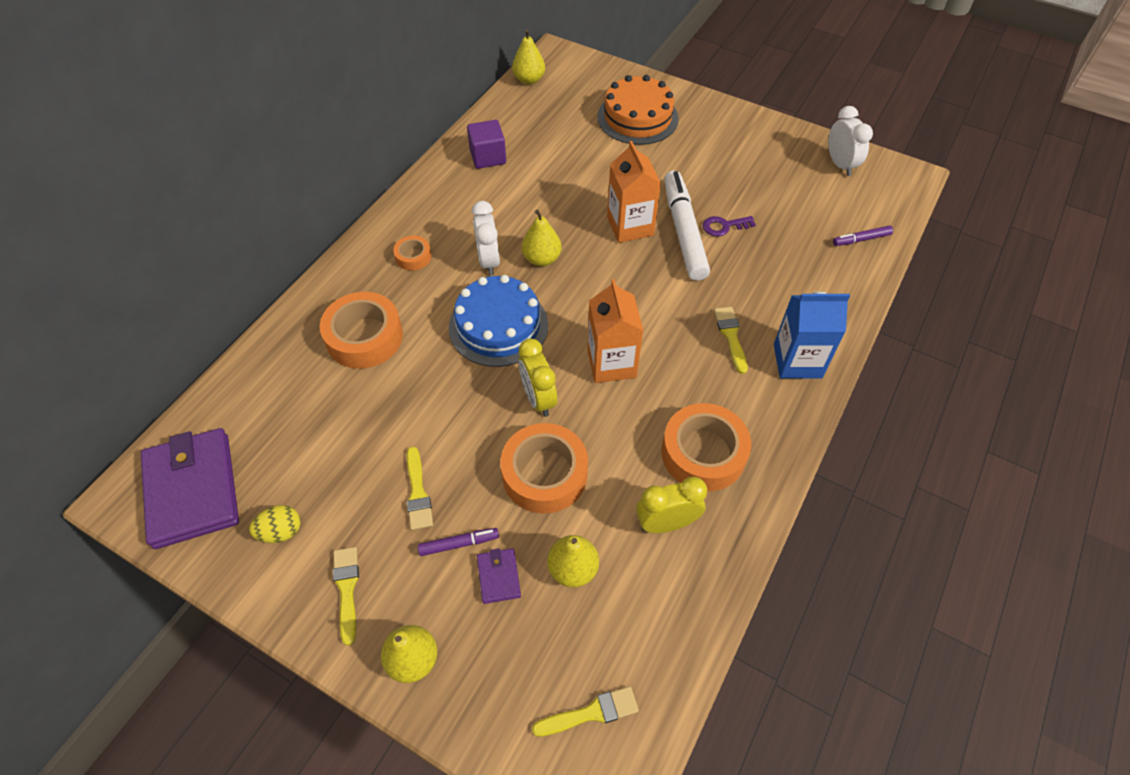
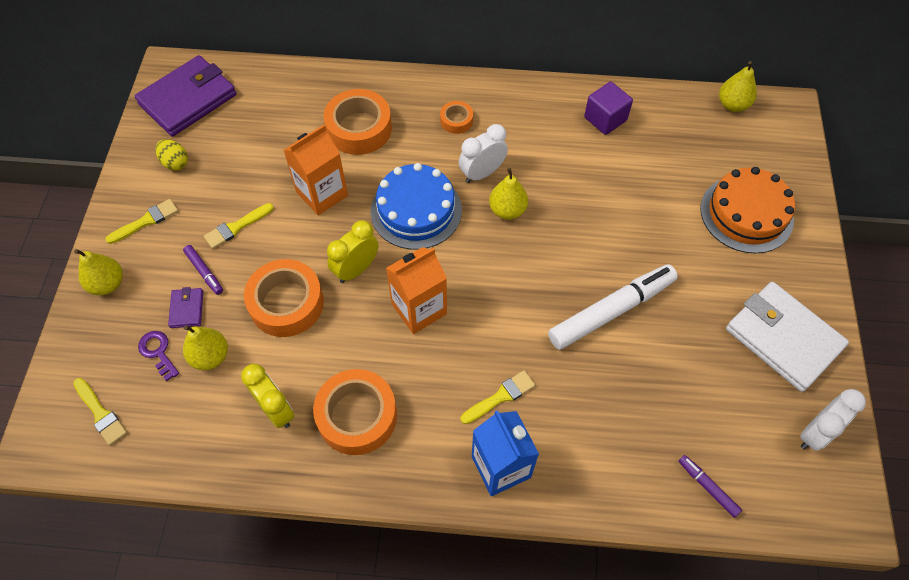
camera: 65 degrees right, 5 degrees up
purple wallet [477,548,521,604] -> purple wallet turned 60 degrees counterclockwise [168,287,203,328]
orange carton [607,141,661,243] -> orange carton moved to [283,125,348,215]
purple key [703,216,756,236] -> purple key moved to [138,331,179,381]
none -> white wallet [726,282,849,392]

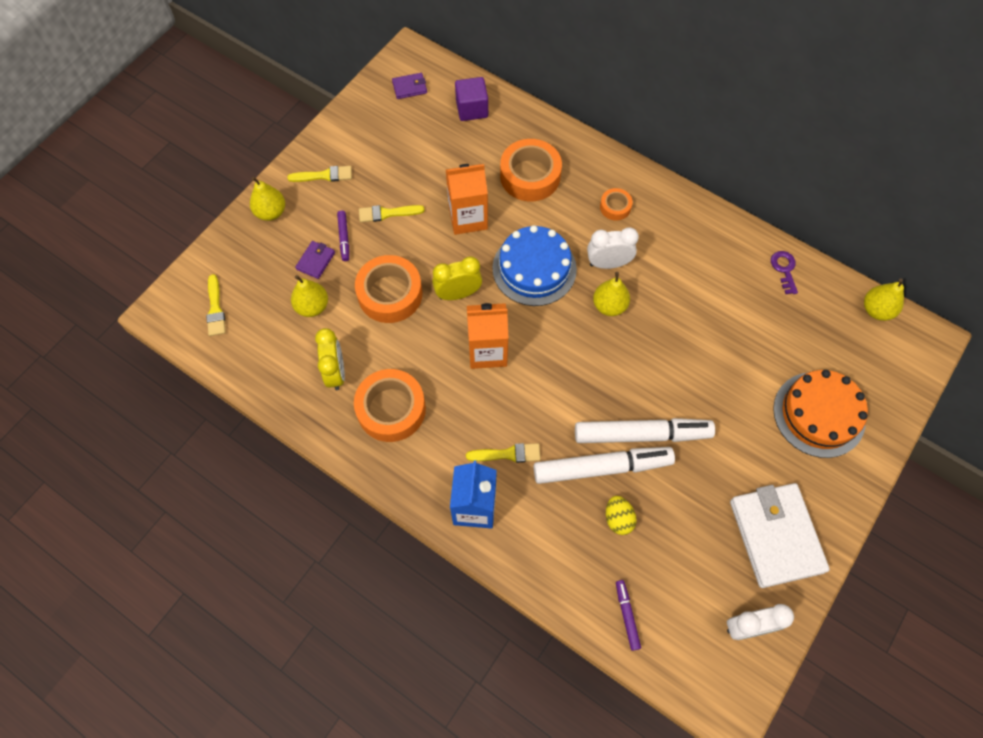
camera: 30 degrees right, 5 degrees up
purple wallet [135,55,236,136] -> purple wallet [392,73,427,99], size x0.44
purple key [138,331,179,381] -> purple key moved to [771,251,798,294]
yellow egg [155,139,188,171] -> yellow egg moved to [606,496,637,535]
purple cube [584,82,633,135] -> purple cube moved to [455,77,488,121]
none -> white marker [534,447,675,484]

